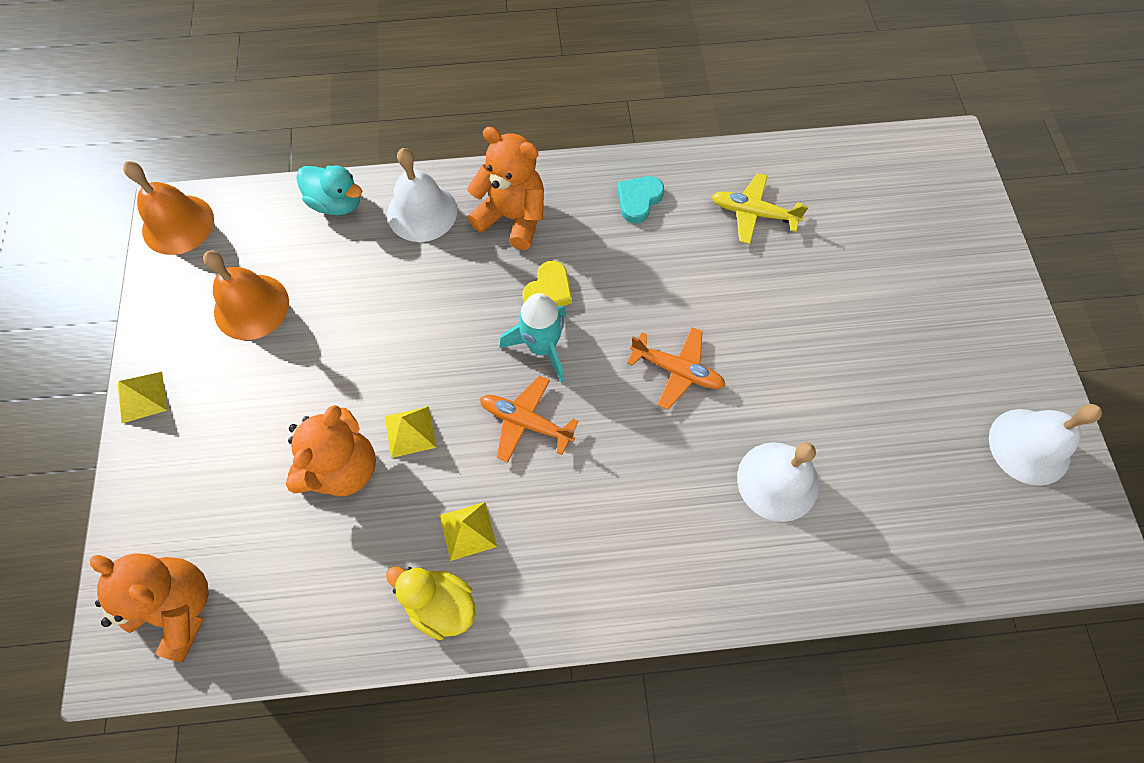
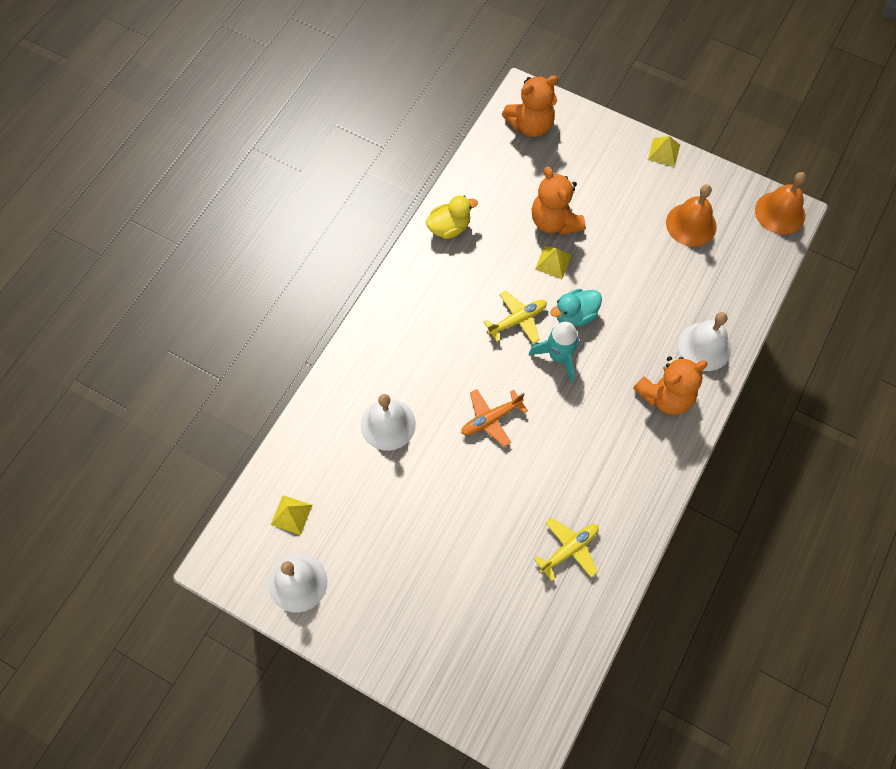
camera: 125 degrees right, 0 degrees up
turquoise duck [296,166,362,215] -> turquoise duck moved to [550,289,602,327]
yellow pyramid [440,502,497,561] -> yellow pyramid moved to [271,495,312,535]
orange plane [480,376,579,463] -> yellow plane [484,291,547,343]
yellow heart [523,261,572,307] -> none
turquoise heart [617,176,664,223] -> none

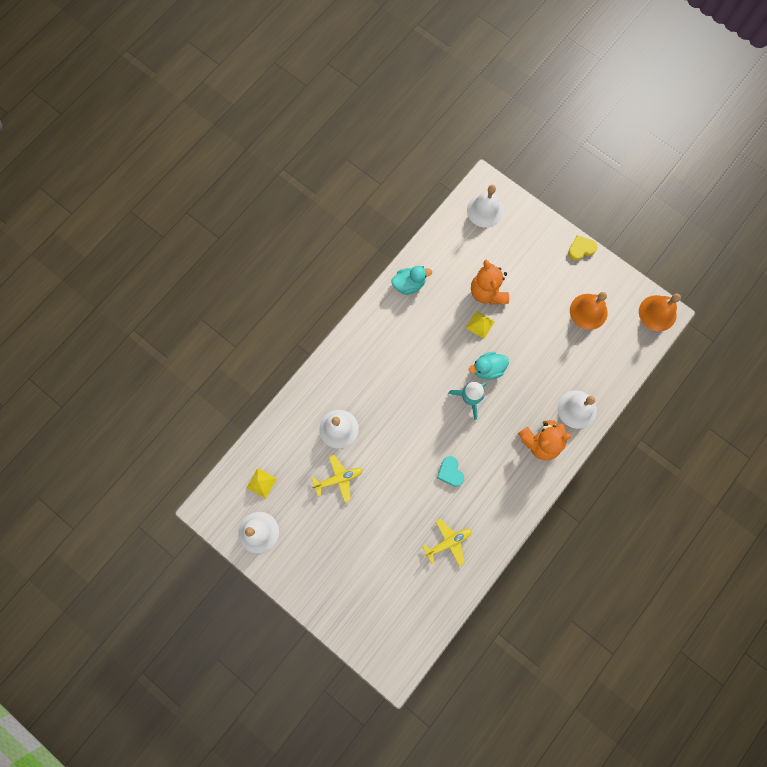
camera: 10 degrees right, 10 degrees up
yellow duck [426,196,478,239] -> turquoise duck [392,266,432,295]
orange plane [461,389,528,447] -> none
yellow plane [484,291,547,343] -> yellow plane moved to [312,455,363,502]
orange teddy bear [502,75,558,137] -> white bell [467,185,504,228]
yellow pyramid [648,136,680,167] -> yellow heart [568,235,597,260]
none -> turquoise heart [437,456,464,487]

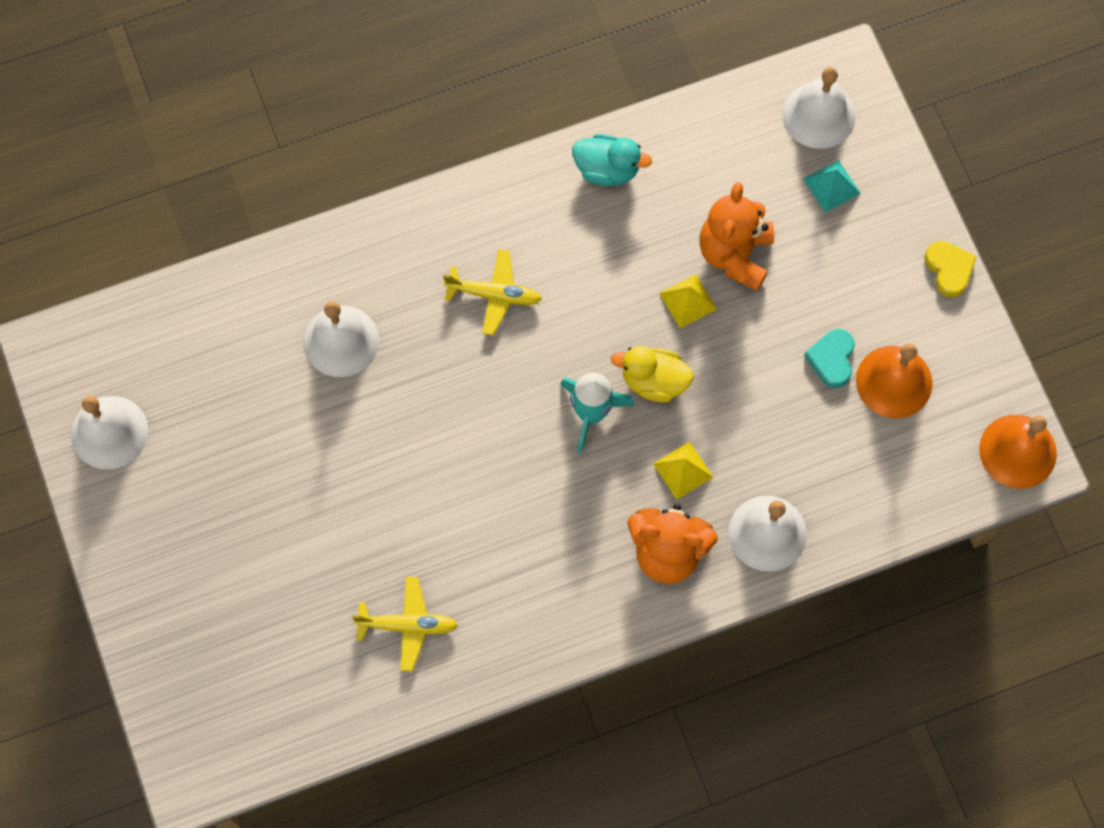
camera: 30 degrees right, 5 degrees down
yellow pyramid [246,468,277,499] -> yellow pyramid moved to [653,442,713,500]
yellow plane [312,455,363,502] -> yellow plane moved to [443,249,542,335]
turquoise heart [437,456,464,487] -> turquoise heart moved to [804,329,855,388]
turquoise duck [469,352,509,380] -> yellow duck [611,346,694,402]
yellow heart [568,235,597,260] -> yellow heart turned 60 degrees clockwise [924,241,977,297]
none -> turquoise pyramid [803,160,861,212]

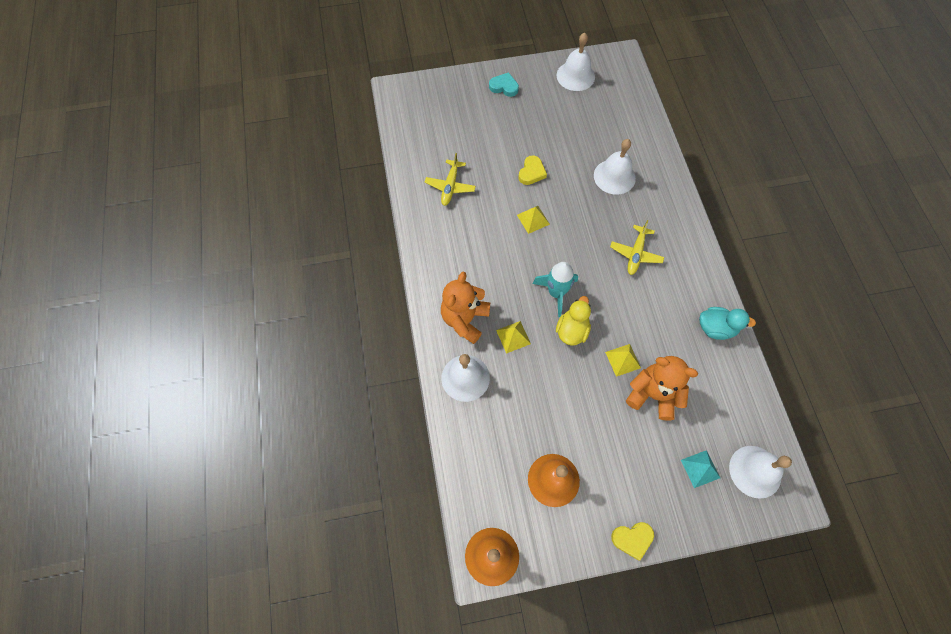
camera: 100 degrees right, 5 degrees down
turquoise duck [572,134,652,186] -> turquoise duck turned 105 degrees counterclockwise [699,307,756,340]
turquoise heart [804,329,855,388] -> turquoise heart moved to [489,72,519,97]
none -> yellow pyramid [517,206,550,234]
none -> yellow heart [518,155,547,185]

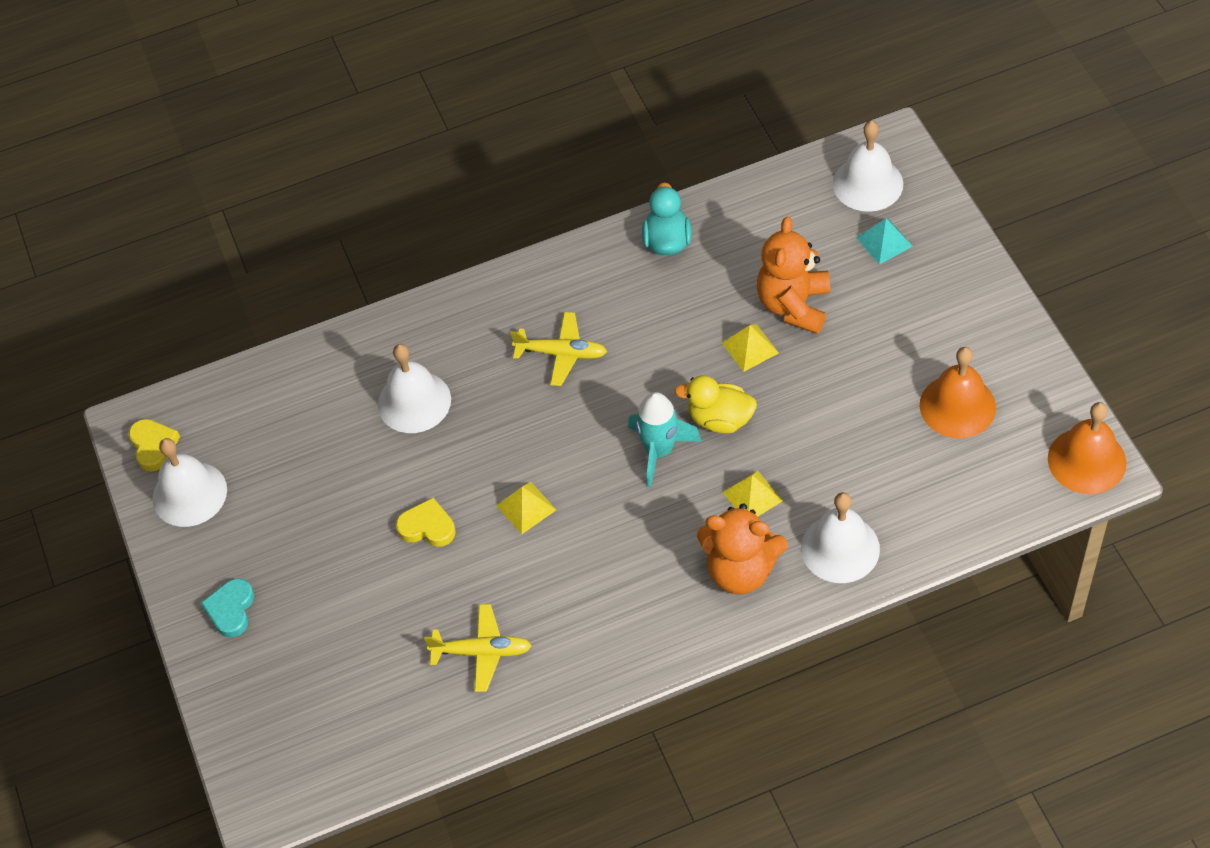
camera: 95 degrees left, 10 degrees down
yellow heart [611,522,654,561] -> yellow heart moved to [129,419,180,471]

